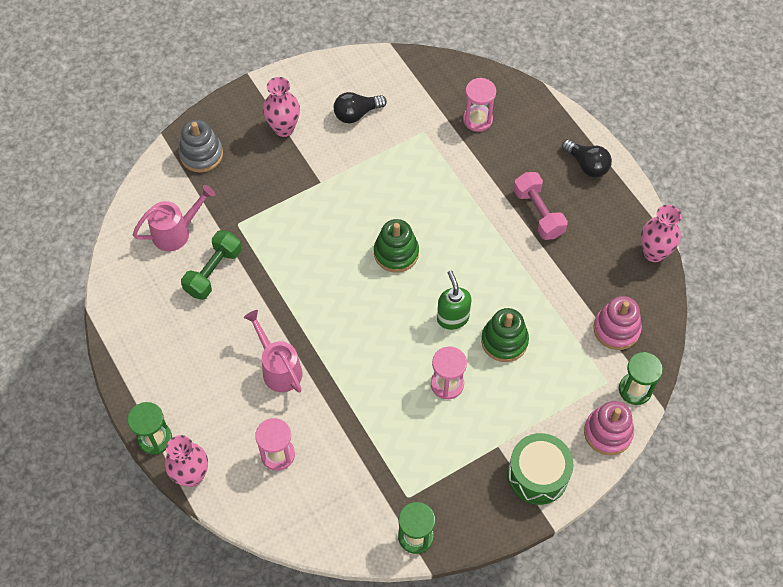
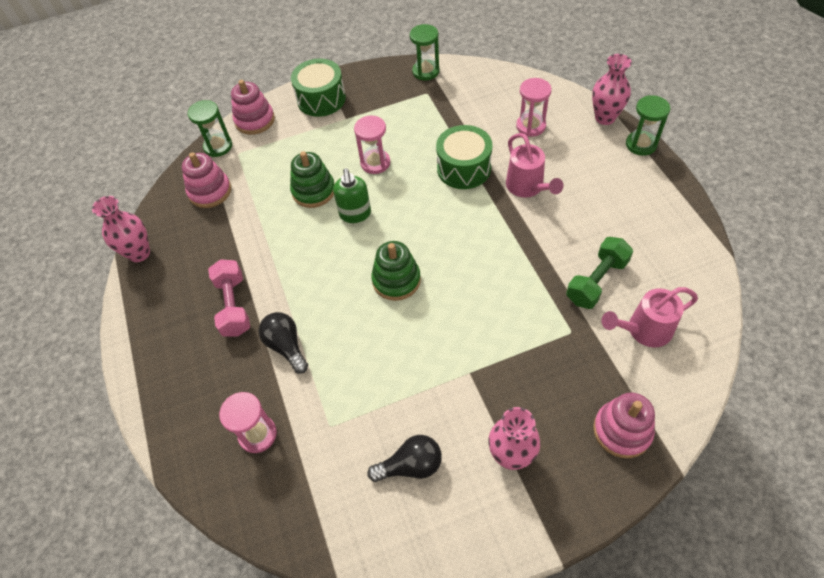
camera: 165 degrees left, 5 degrees down
grey stacking toy [179,120,223,173] -> pink stacking toy [593,392,655,458]
black light bulb [562,139,612,178] -> black light bulb moved to [258,312,308,374]
none -> green drum [436,125,493,189]

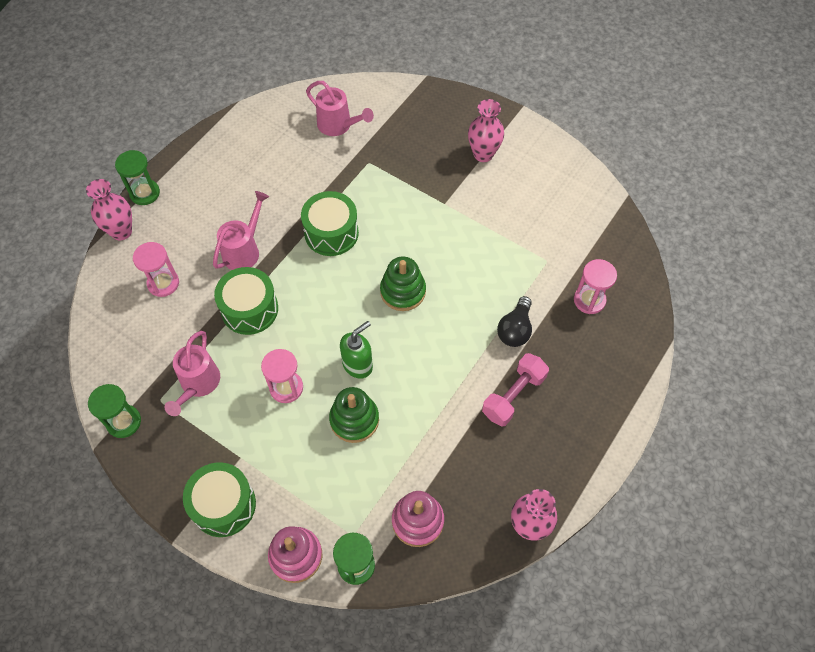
camera: 130 degrees left, 5 degrees up
black light bulb [368,435,442,482] -> none
green dumbbell [566,237,633,309] -> none
pink stacking toy [593,392,655,458] -> none
none -> pink watering can [164,331,220,416]
none -> green drum [301,191,359,256]

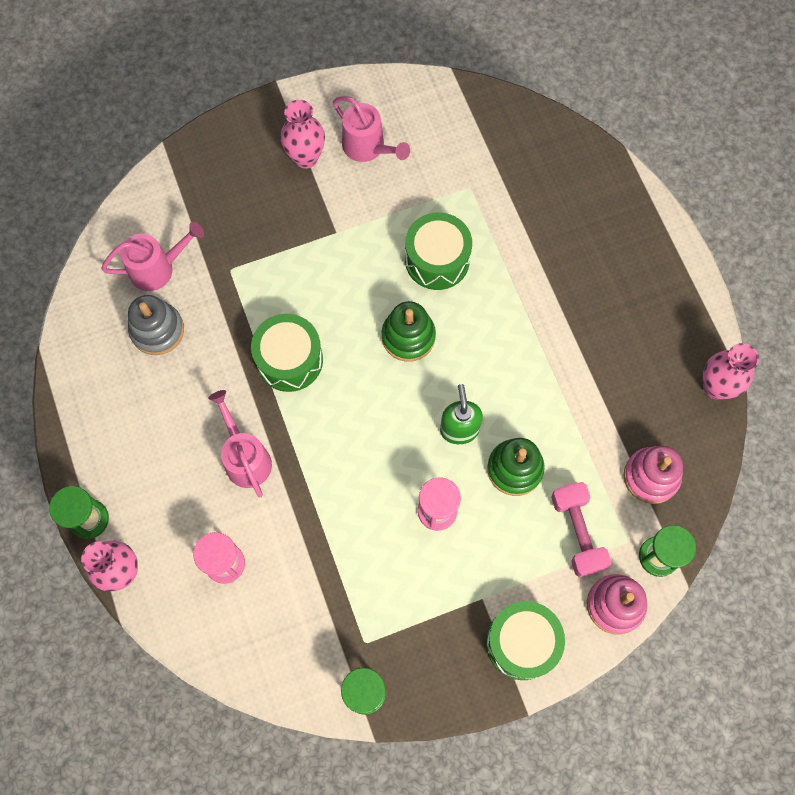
camera: 55 degrees left, 10 degrees up
pink watering can [164,331,220,416] -> pink watering can moved to [333,96,410,162]
green drum [214,267,278,335] -> green drum moved to [405,212,472,290]
pink dumbbell [482,353,549,427] -> pink dumbbell moved to [551,482,612,577]
black light bulb [497,296,532,347] -> none
pink hourglass [574,259,617,314] -> none
none -> grey stacking toy [128,295,184,355]

